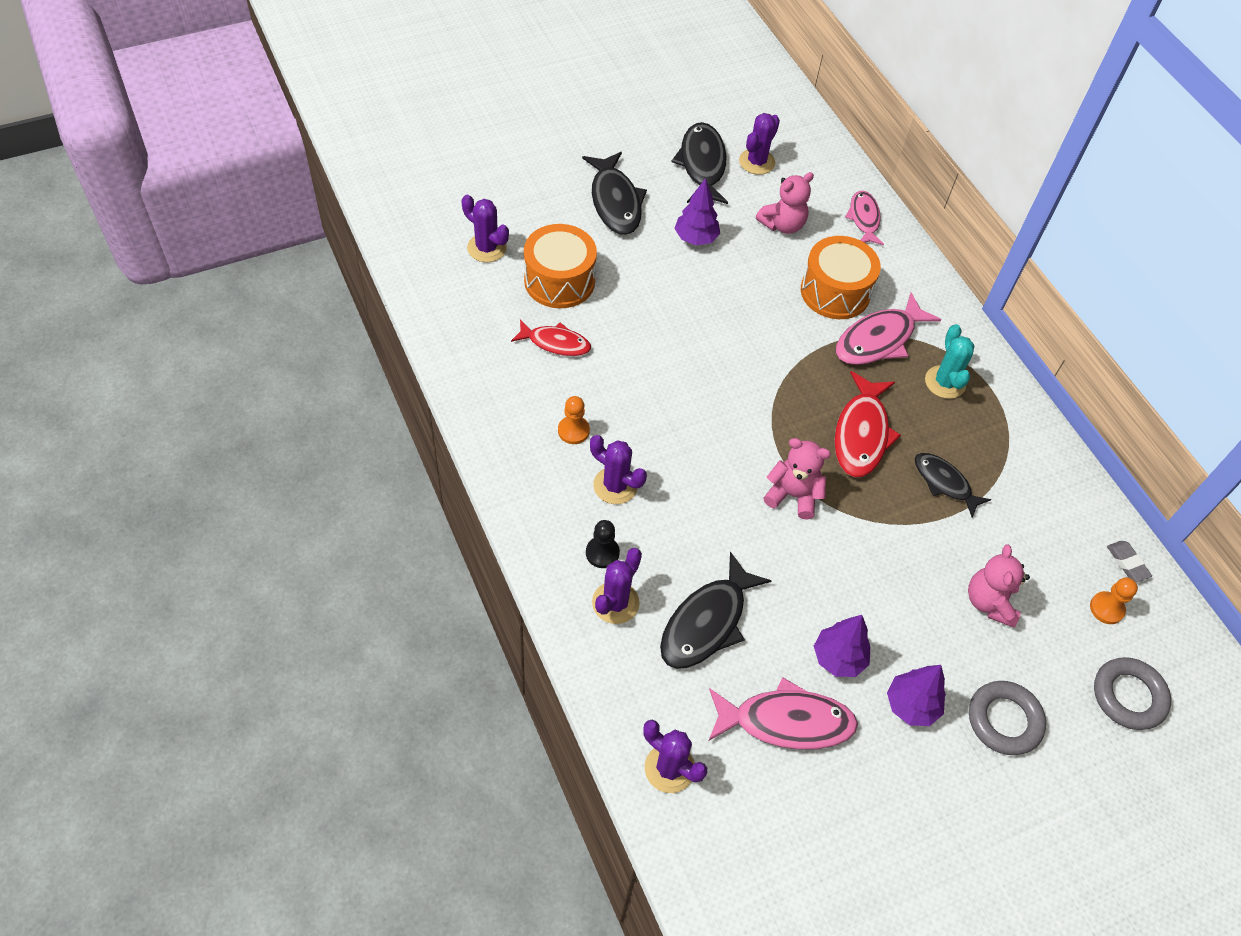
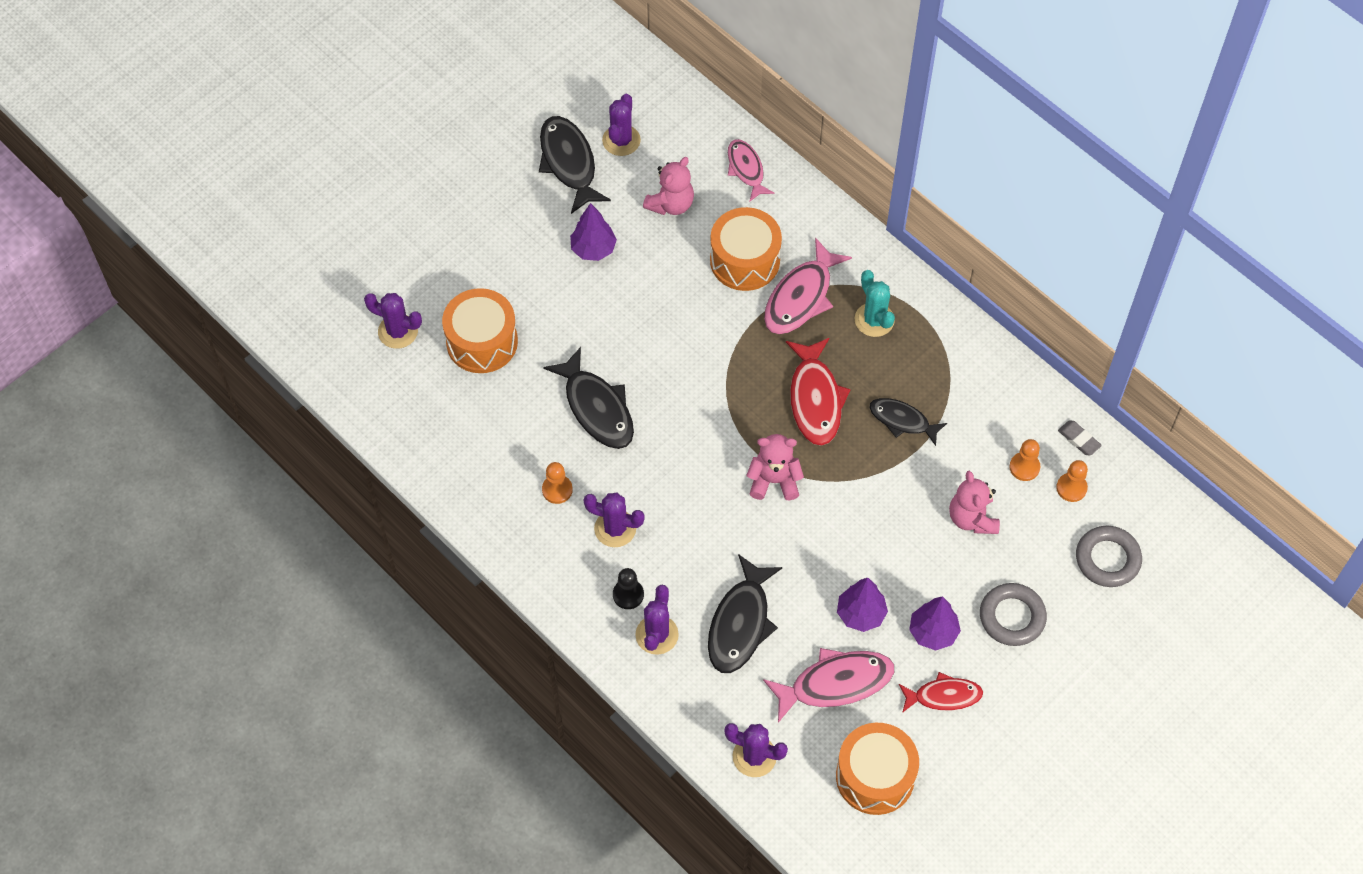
camera: 15 degrees left, 5 degrees up
red fish [511,320,591,356] -> red fish moved to [899,672,983,713]
black fish [582,152,647,235] -> black fish moved to [543,347,634,449]
none -> orange drum [836,723,919,815]
none -> orange pawn [1009,439,1040,481]

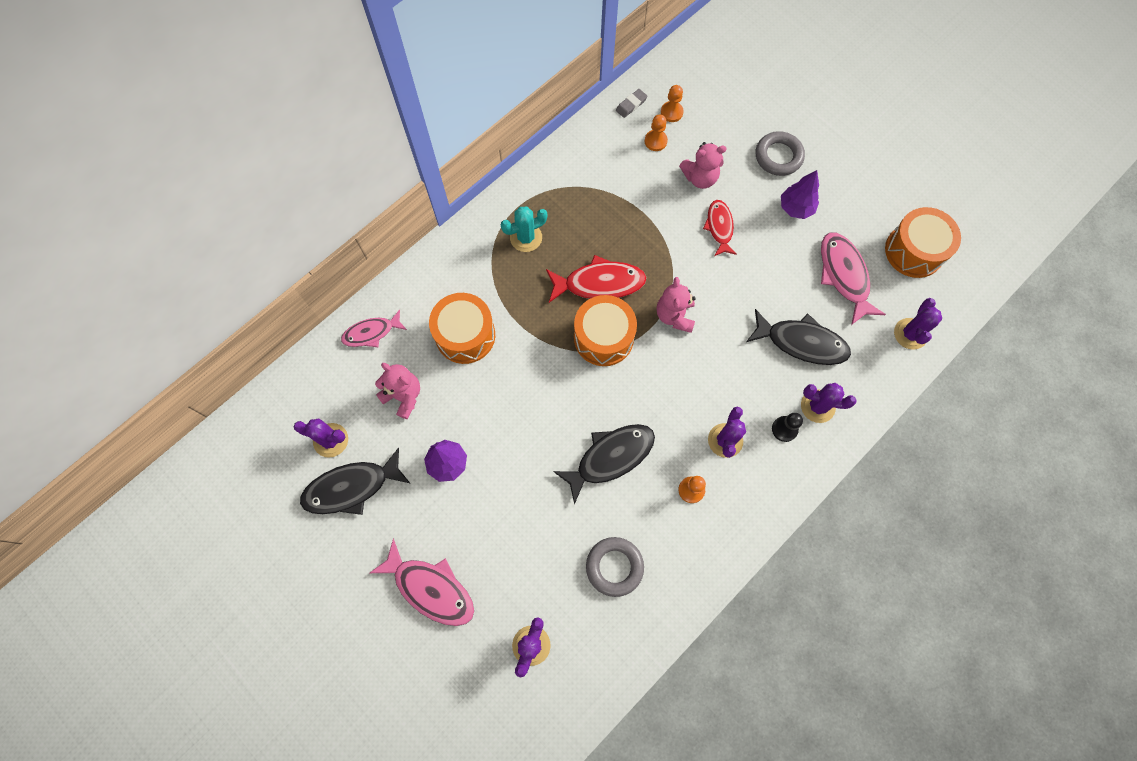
camera: 90 degrees left, 10 degrees up
orange drum [442,288,518,373] -> orange drum moved to [574,295,637,366]
pink fish [764,238,852,334] -> pink fish moved to [370,539,474,626]
purple tree [837,578,888,632] -> none
black fish [869,398,947,446] -> none
red fish [899,672,983,713] -> red fish moved to [703,200,737,256]
grey ring [1076,526,1142,587] -> grey ring moved to [586,537,644,597]

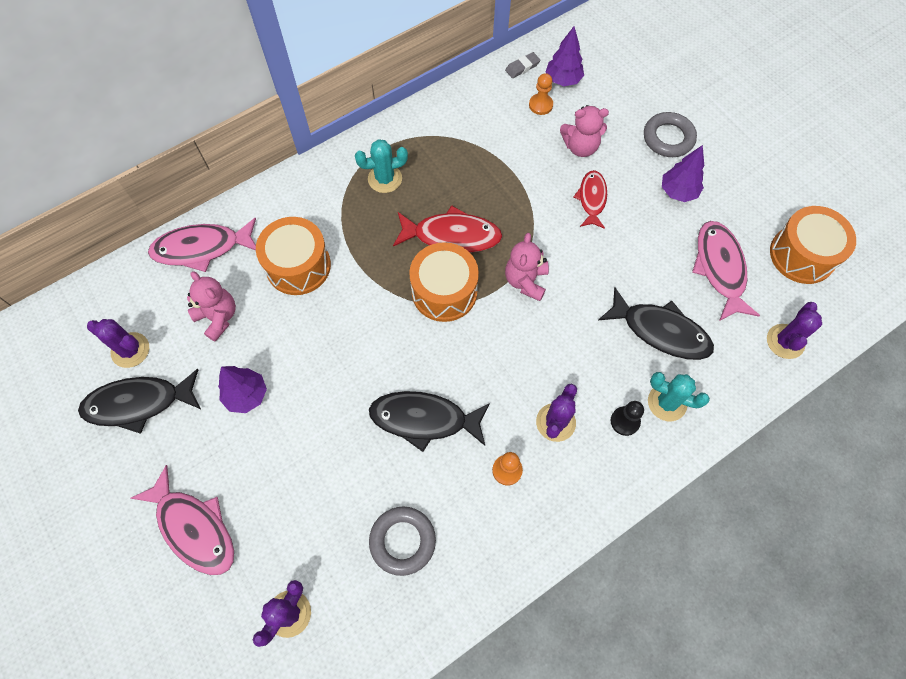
camera: 10 degrees right, 5 degrees down
pink fish [341,309,407,347] -> pink fish [148,218,256,272], size x1.57
black fish [553,424,655,505] -> black fish turned 150 degrees counterclockwise [369,391,490,452]
orange pawn [661,85,683,122] -> purple tree [546,27,584,86]
purple cactus [801,383,857,423] -> turquoise cactus [648,372,710,421]

